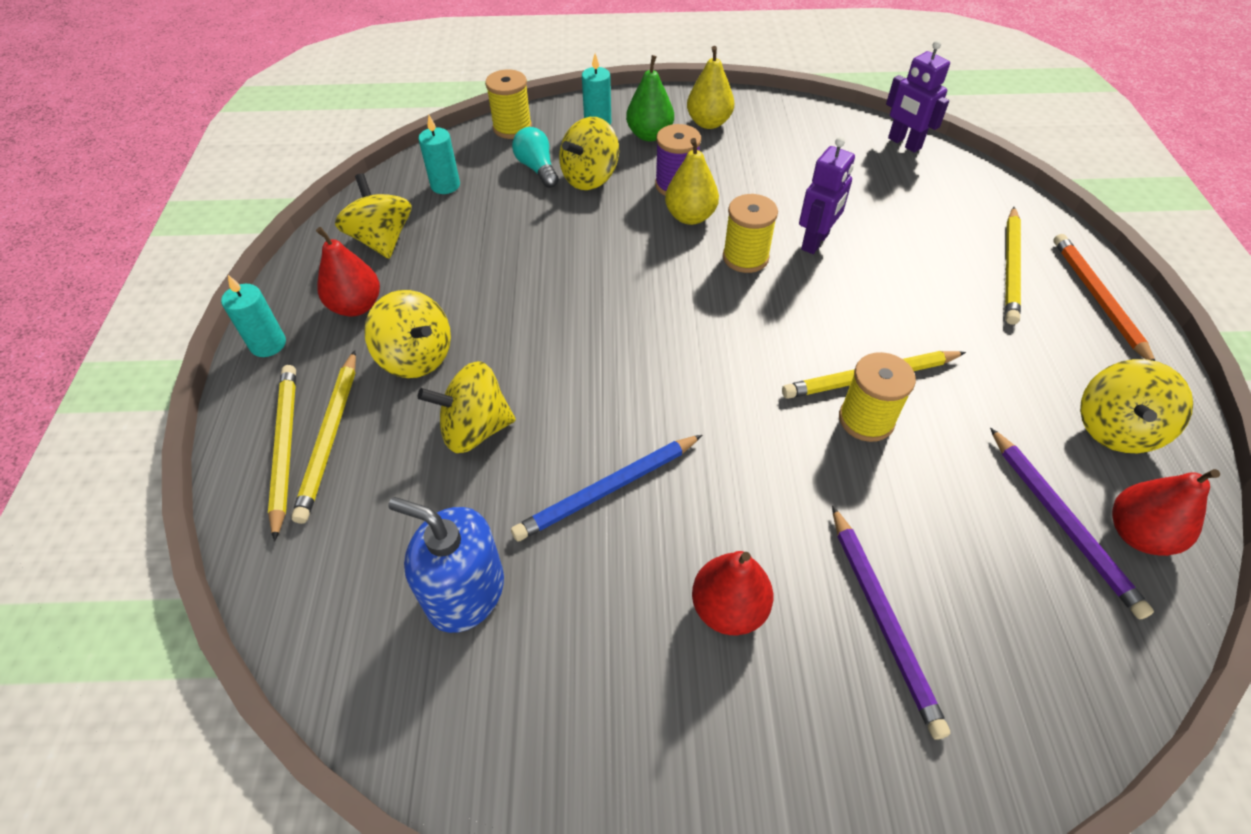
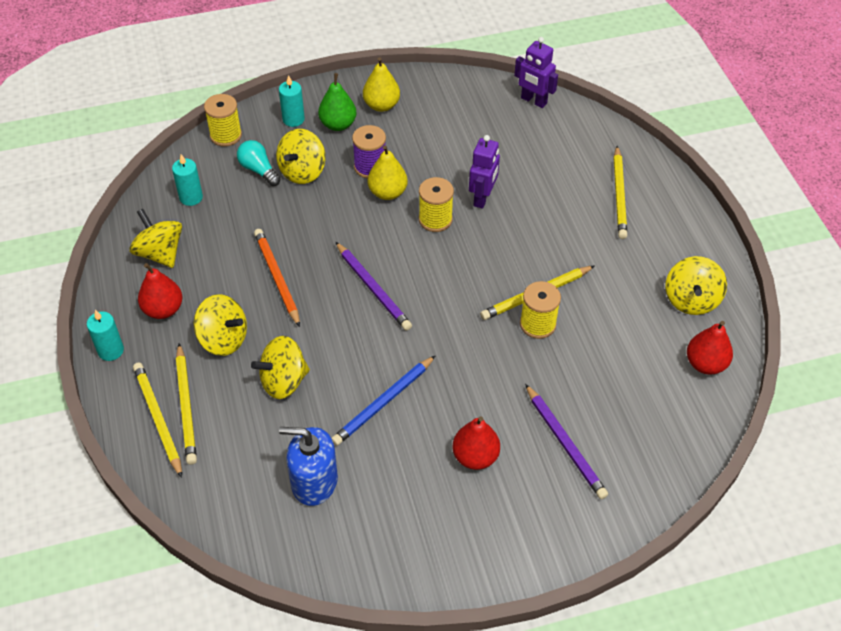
camera: 15 degrees left, 0 degrees up
purple pencil [990,428,1154,619] -> purple pencil moved to [336,242,412,331]
orange pencil [1053,234,1155,361] -> orange pencil moved to [254,229,300,327]

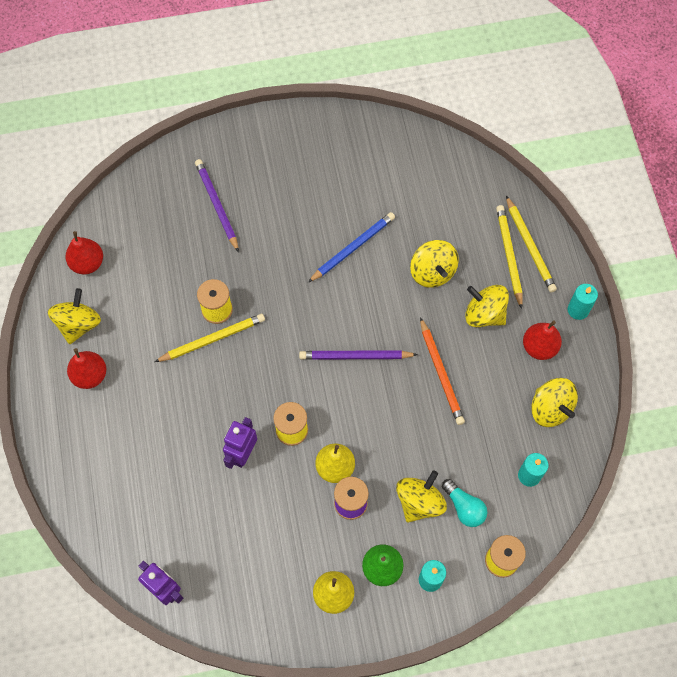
camera: 175 degrees left, 15 degrees up
yellow spinning top [251,336,310,399] -> yellow spinning top turned 90 degrees clockwise [410,240,459,288]
blue soap dispenser [279,427,338,506] -> none
purple pencil [336,242,412,331] -> purple pencil turned 60 degrees counterclockwise [299,350,418,360]
red pear [452,416,500,470] -> red pear moved to [67,348,106,389]
yellow pencil [614,146,627,239] -> none

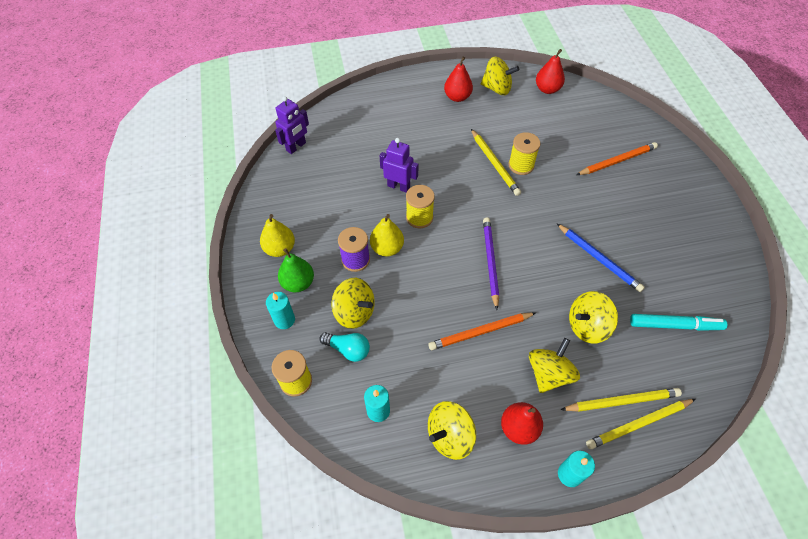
camera: 90 degrees right, 10 degrees down
purple pencil [195,159,239,252] -> orange pencil [576,142,658,175]
turquoise light bulb [442,479,487,527] -> turquoise light bulb turned 120 degrees counterclockwise [319,332,370,362]
none -> turquoise marker [630,314,727,331]

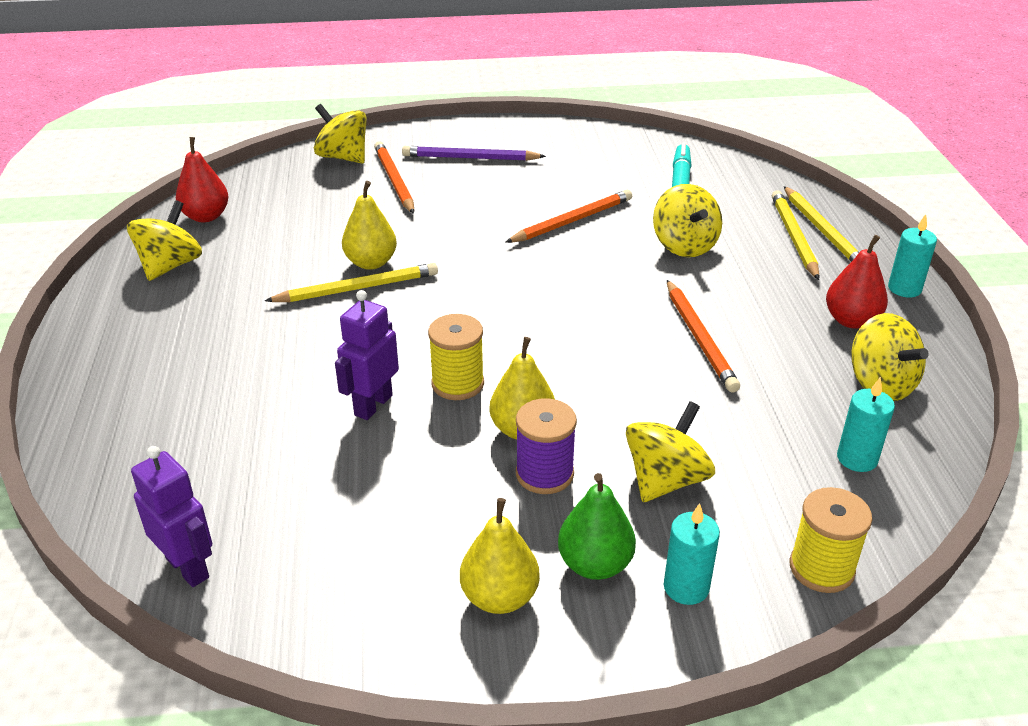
camera: 85 degrees left, 20 degrees down
turquoise light bulb [319,332,370,362] -> none
red pear [444,56,473,102] -> none
purple pencil [483,217,499,310] -> purple pencil moved to [402,146,546,161]
yellow spool [508,132,541,175] -> yellow pear [342,181,397,270]
yellow spinning top [529,338,580,393] -> yellow spinning top moved to [314,104,367,163]
blue pencil [556,223,645,292] -> orange pencil [505,190,632,243]

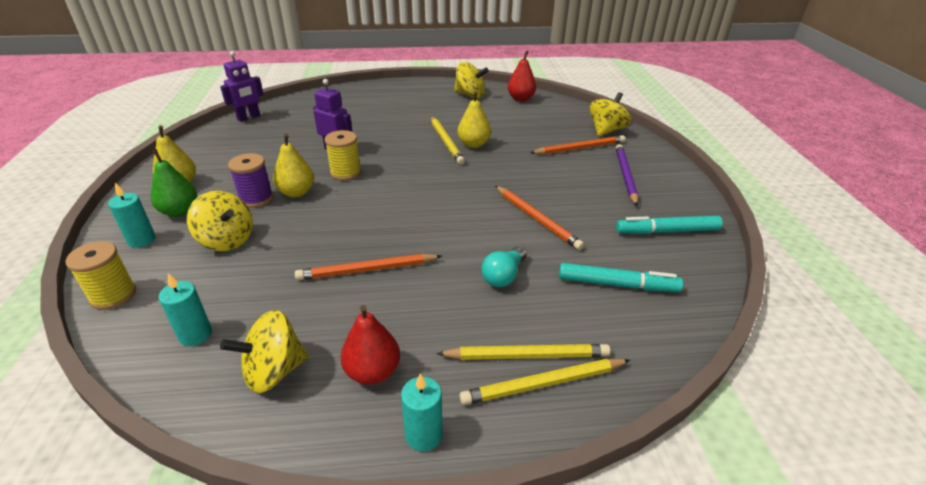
camera: 90 degrees right, 0 degrees up
yellow spinning top [653,184,722,257] -> turquoise light bulb [481,246,527,287]
none -> turquoise marker [616,216,723,234]

